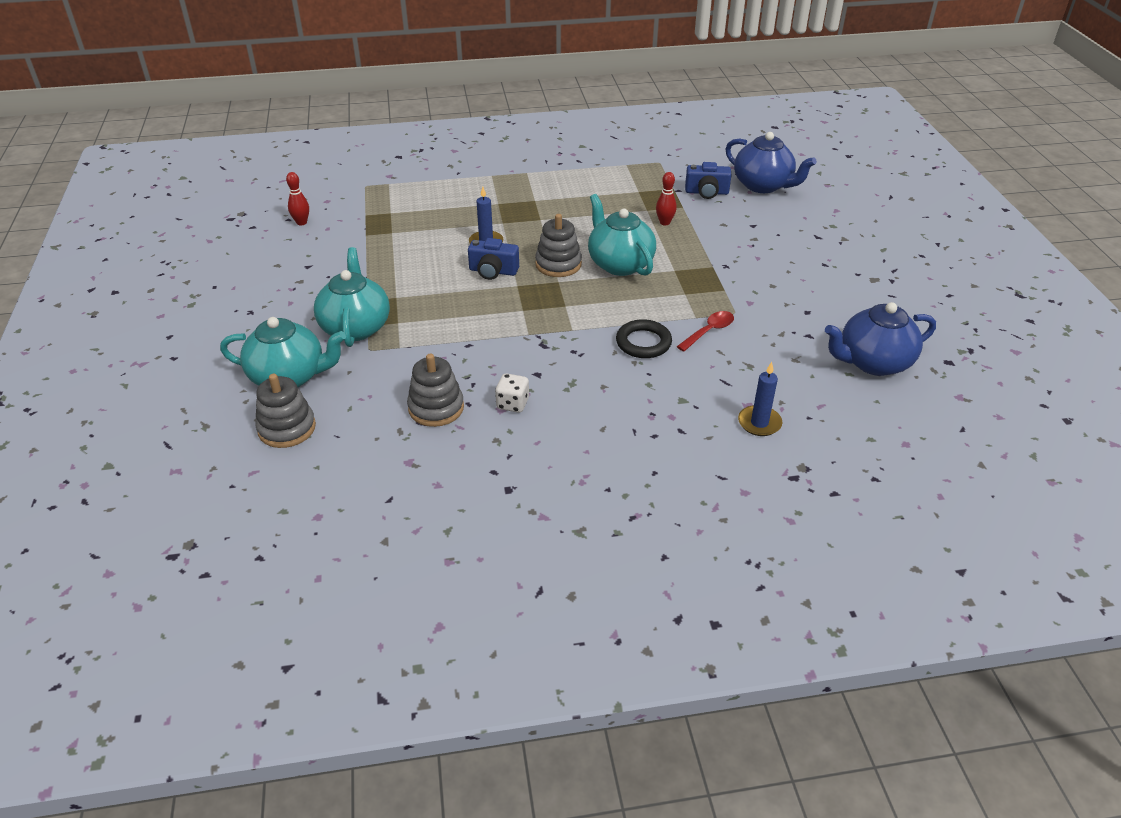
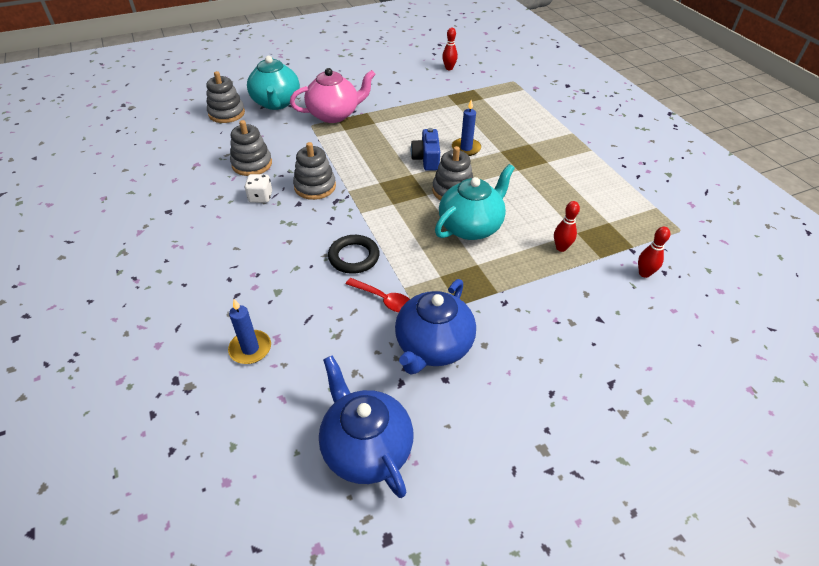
camera: 75 degrees right, 5 degrees up
turquoise teapot [314,247,390,347] -> pink teapot [290,68,376,123]
blue camera [685,162,732,199] -> red bowling pin [638,227,670,278]
blue teapot [725,132,817,193] -> blue teapot moved to [395,279,476,375]
none -> grey stacking toy [293,142,336,200]

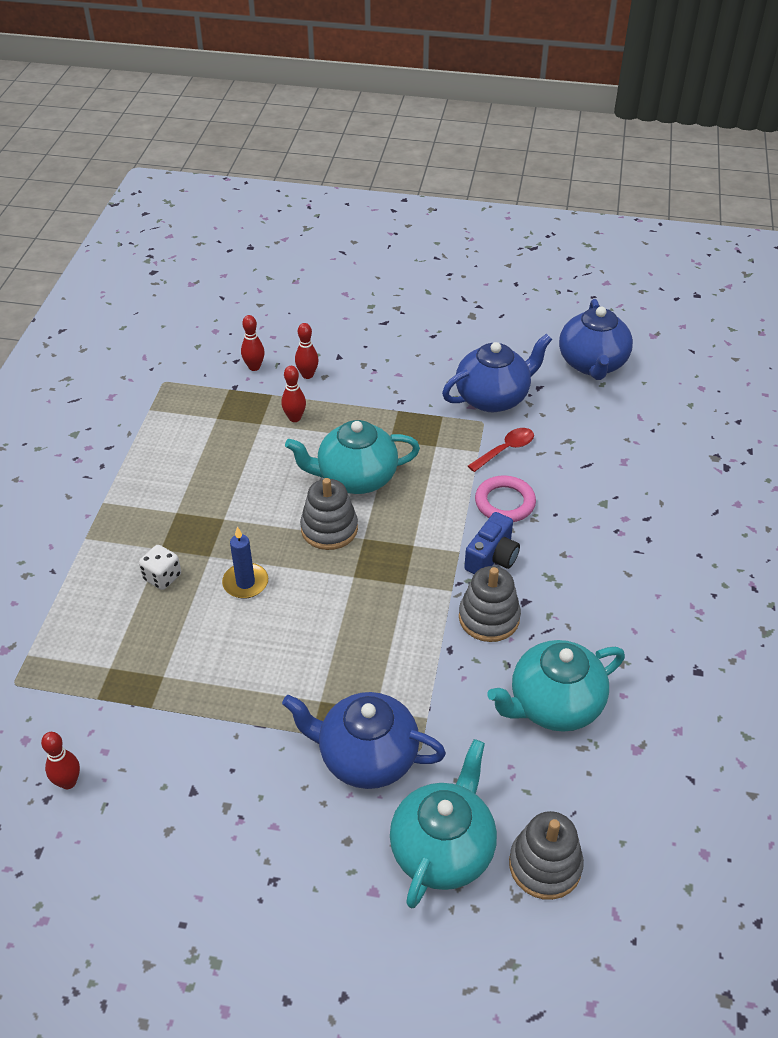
camera: 145 degrees left, 0 degrees up
blue candle [228,299,271,364] -> none
grey stacking toy [230,120,272,176] -> turquoise teapot [487,640,625,732]
white dice [245,174,272,203] -> white dice moved to [139,545,181,590]
pink teapot [290,68,376,123] -> blue teapot [282,692,446,789]
black ring [328,235,379,274] -> pink ring [475,475,536,522]
red spoon [346,278,410,312] -> red spoon turned 75 degrees clockwise [468,428,534,472]
blue camera [411,128,440,171] -> blue camera moved to [464,512,520,574]
none -> red bowling pin [295,323,319,379]

